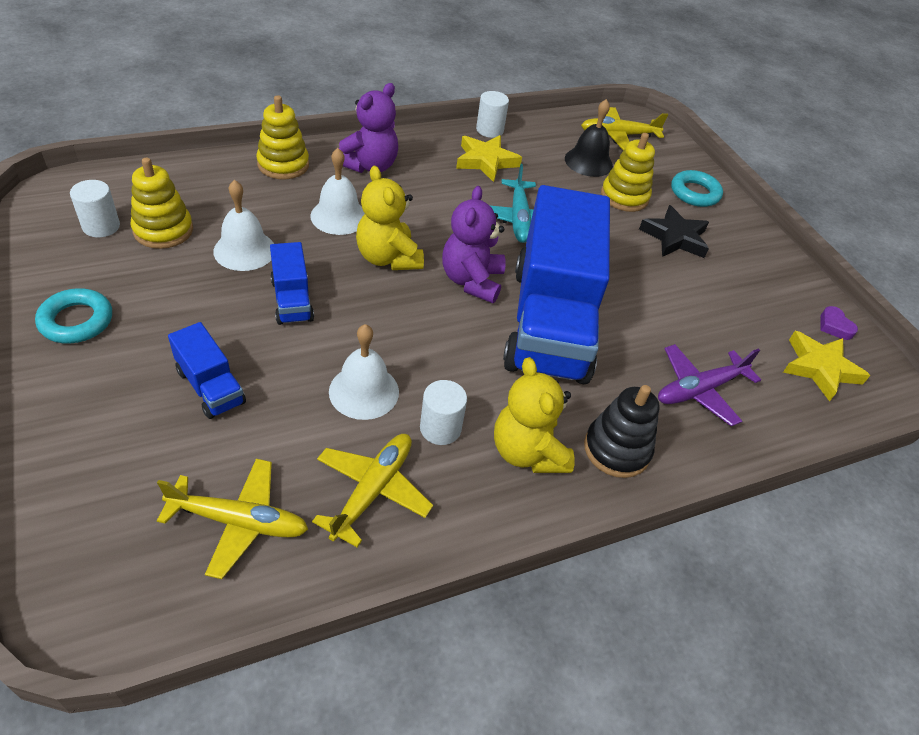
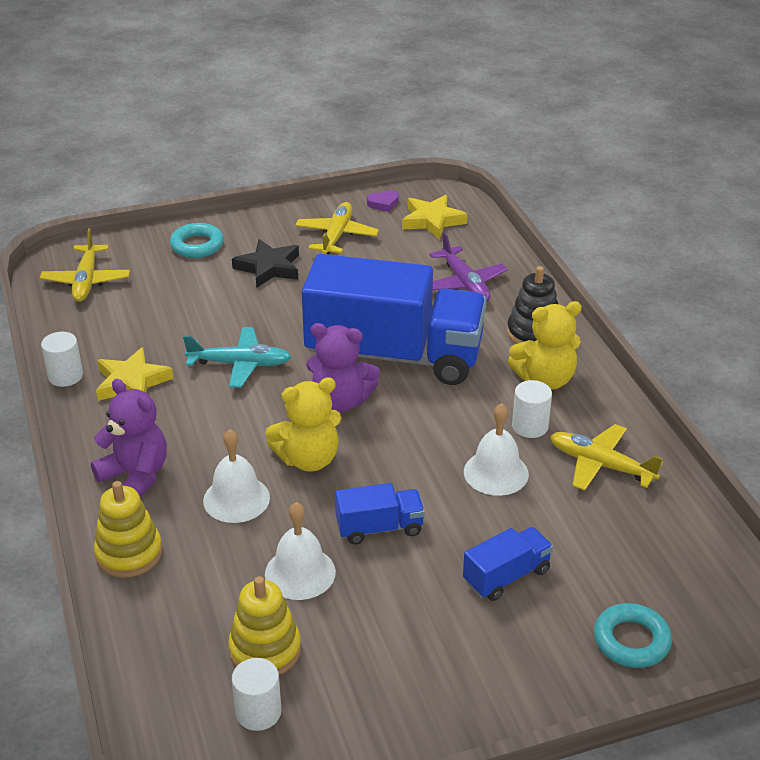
camera: 80 degrees left, 10 degrees down
turquoise ring [35,288,112,343] -> turquoise ring moved to [594,603,672,668]
yellow plane [157,459,308,579] -> yellow plane moved to [295,202,379,254]
black bell [565,99,613,177] -> none
yellow stacking toy [601,133,655,212] -> none

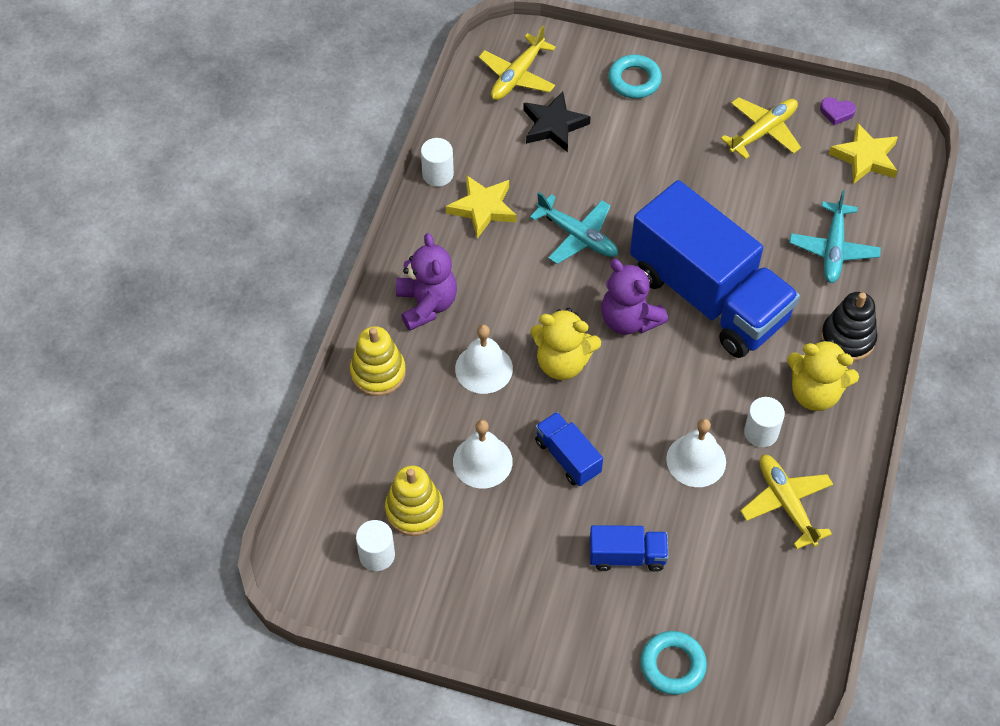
camera: 35 degrees right, 20 degrees up
black star [232,239,299,288] -> black star moved to [524,91,591,152]
blue truck [335,483,425,545] -> blue truck turned 150 degrees counterclockwise [535,412,603,486]
purple plane [429,233,508,302] -> turquoise plane [789,190,881,283]

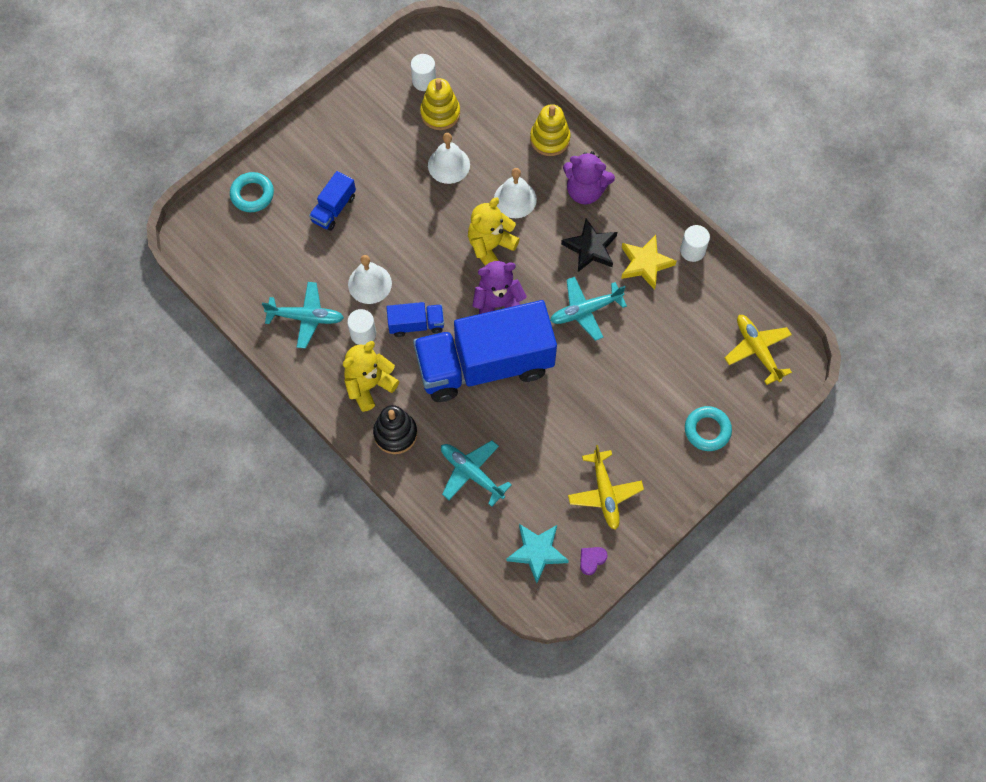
camera: 120 degrees right, 10 degrees up
black star [524,91,591,152] -> black star moved to [561,219,617,272]
blue truck [535,412,603,486] -> blue truck moved to [386,302,444,337]
yellow plane [741,455,833,549] -> turquoise plane [262,282,344,349]
yellow star [829,122,898,184] -> turquoise star [506,524,569,583]

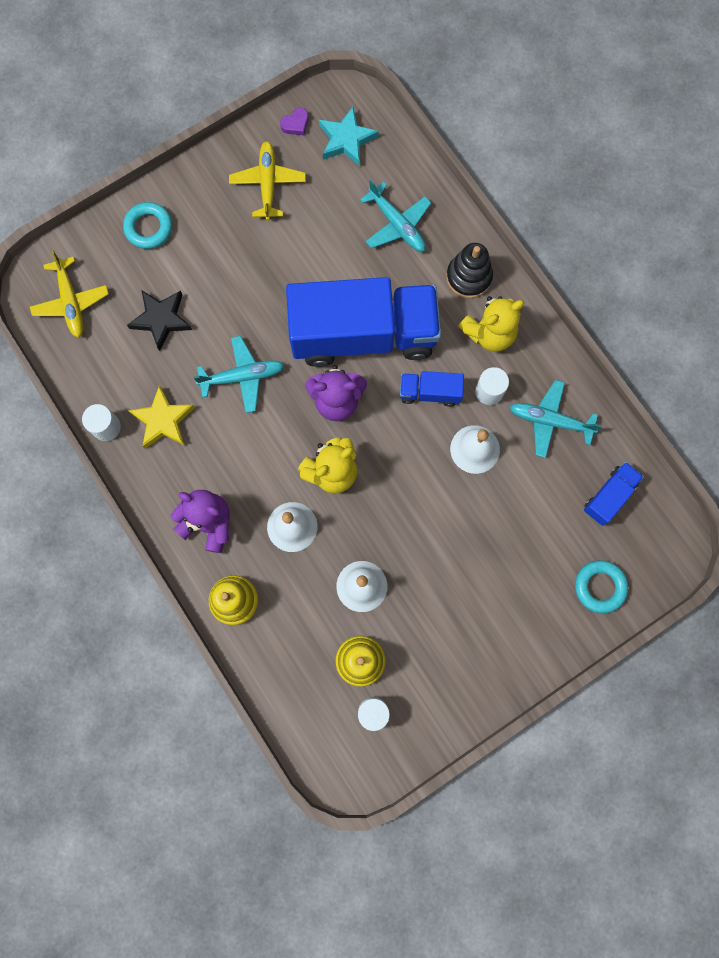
camera: 170 degrees left, 10 degrees up
blue truck [309,171,356,231] -> blue truck moved to [584,462,644,526]
black star [561,219,617,272] -> black star moved to [127,291,192,351]

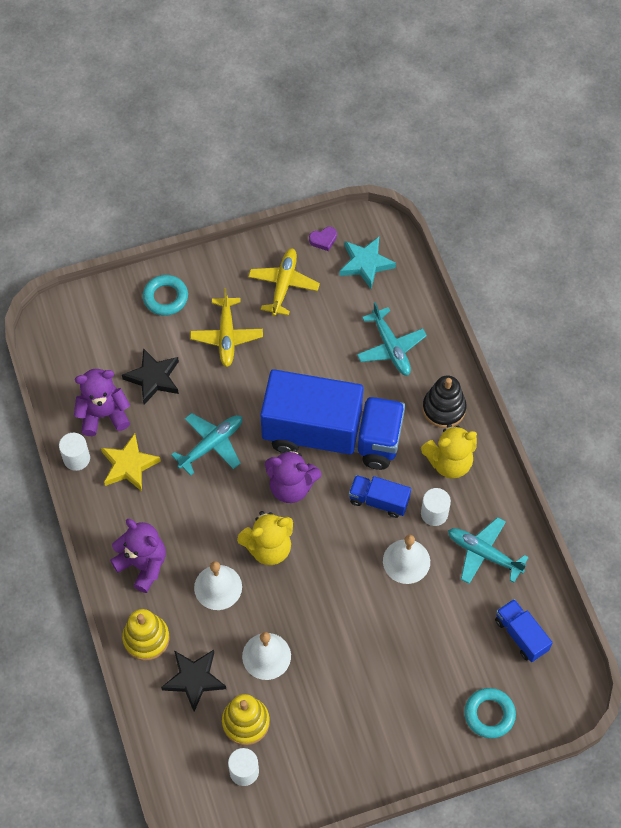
camera: 15 degrees right, 15 degrees down
yellow plane [30,251,109,338] -> yellow plane moved to [190,288,263,367]
turquoise plane [193,336,284,413] -> turquoise plane turned 45 degrees counterclockwise [171,413,242,476]
blue truck [584,462,644,526] -> blue truck turned 90 degrees counterclockwise [495,599,553,662]
none -> purple teddy bear [74,369,130,436]
none -> black star [161,650,226,712]

